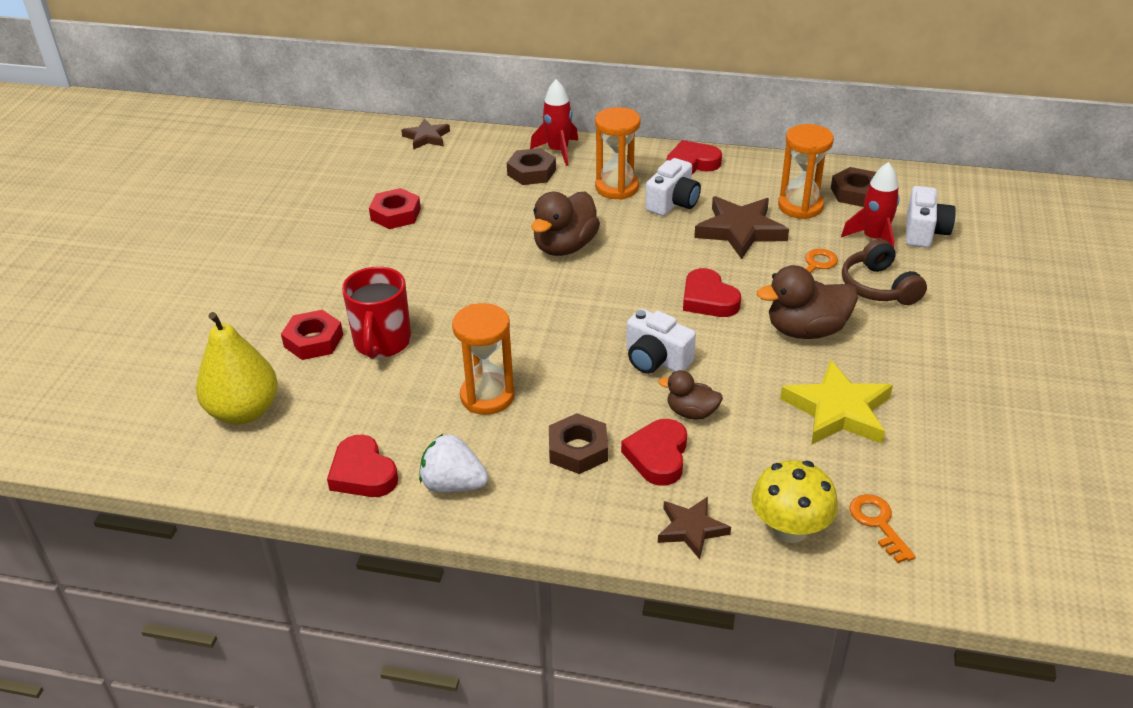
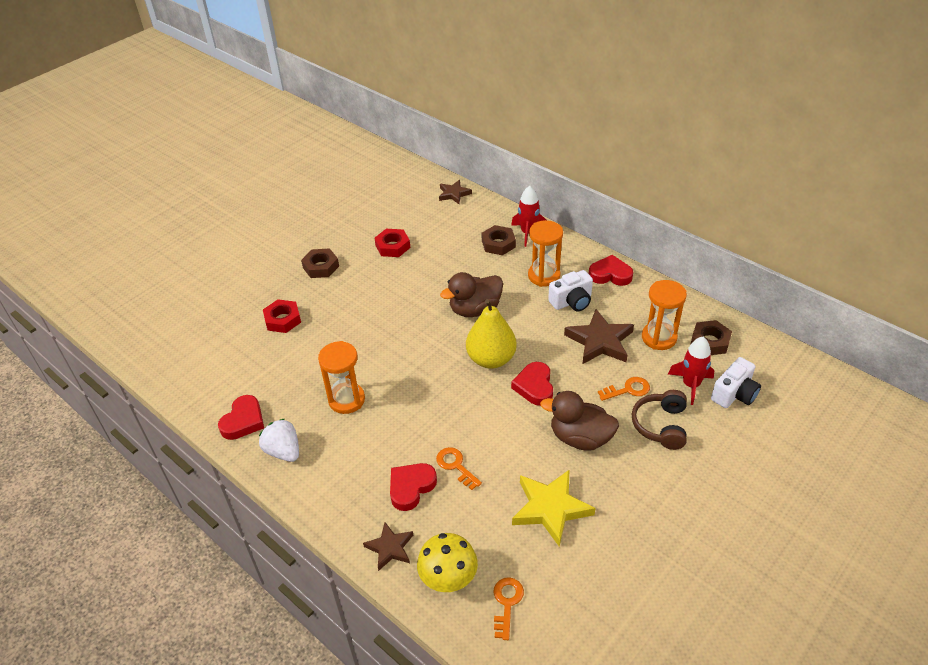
camera: 30 degrees right, 5 degrees up
yellow pear [196,312,278,424] -> yellow pear moved to [466,299,517,369]
red heart [327,435,398,497] -> red heart turned 150 degrees counterclockwise [218,395,264,440]
red mug [342,266,411,359] -> none
brown nut [549,413,608,474] -> brown nut moved to [301,248,339,278]
white camera [626,309,696,374] -> none
brown duck [658,370,723,420] -> orange key [436,447,482,490]

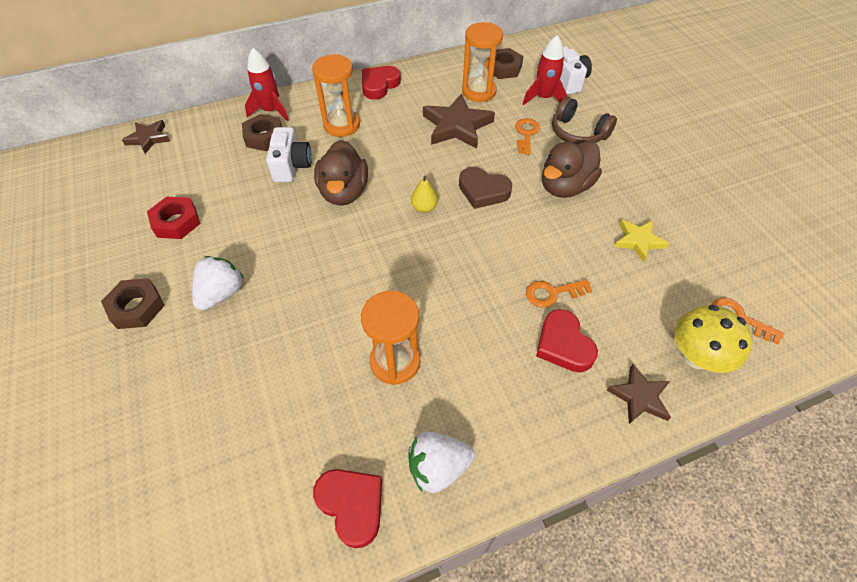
camera: 65 degrees left, 10 degrees up
red nut [263,299,301,333] -> none
yellow pear [466,299,517,369] -> yellow pear [411,175,438,213], size x0.46
red heart [511,362,553,406] -> brown heart [459,167,512,209]
yellow star [512,469,595,547] -> yellow star [614,219,669,262], size x0.60
white camera [548,270,593,311] -> white camera moved to [266,127,312,182]
none -> white strawberry [192,256,244,310]

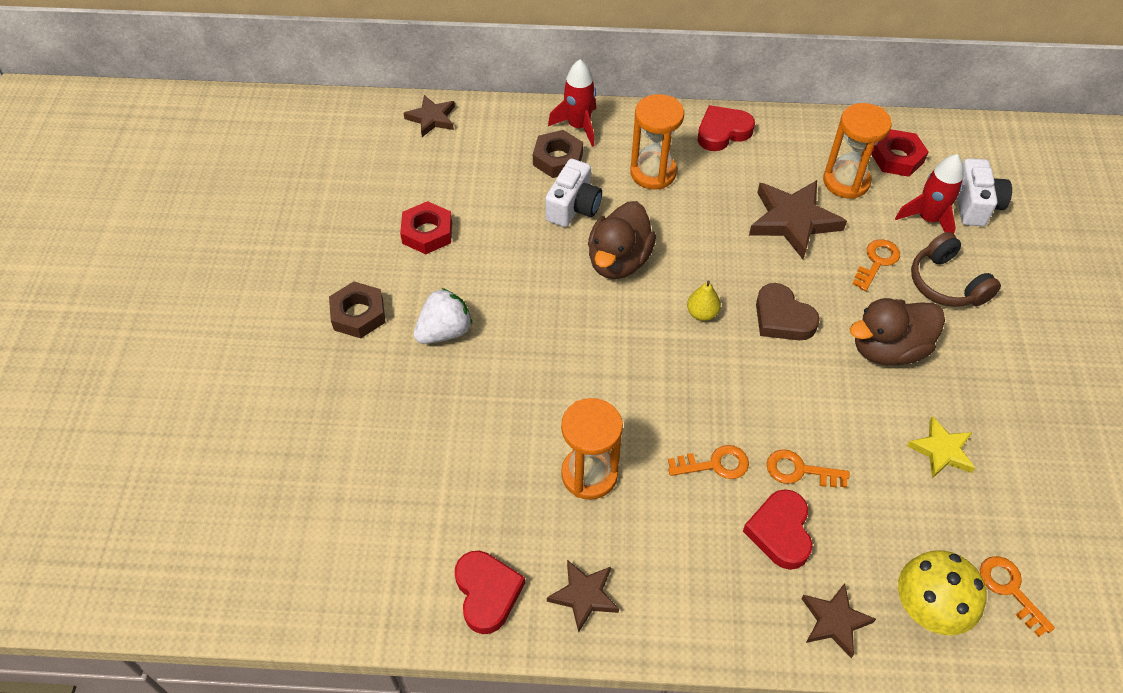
camera: 25 degrees right, 0 degrees up
white strawberry [408,431,475,493] -> brown star [547,560,619,632]
brown nut [488,48,524,79] -> red nut [871,129,928,177]
none -> orange key [668,445,749,479]

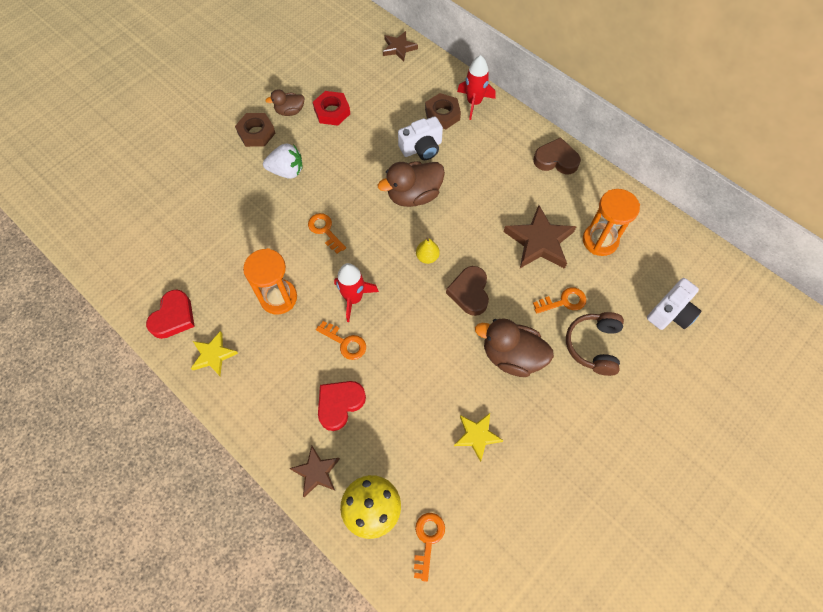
camera: 40 degrees right, 10 degrees up
brown star [547,560,619,632] -> yellow star [191,331,238,376]
orange hourglass [630,94,684,189] -> none
red heart [698,105,755,151] -> brown heart [533,137,581,174]
orange key [767,449,849,488] -> orange key moved to [308,213,346,254]
red nut [871,129,928,177] -> none
red rocket [895,154,964,234] -> red rocket moved to [334,263,379,322]
none -> brown duck [266,89,305,116]

